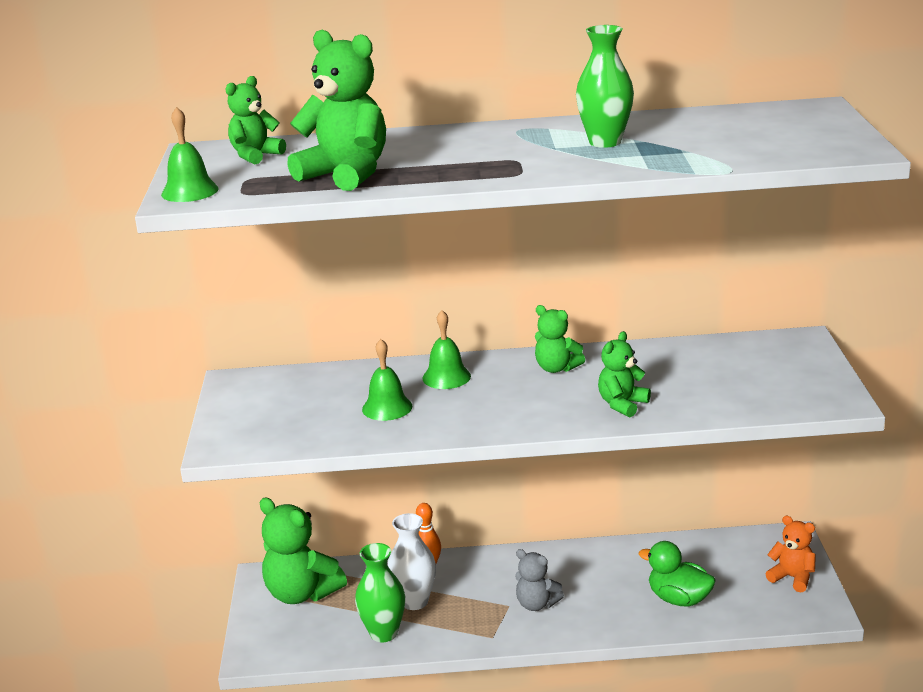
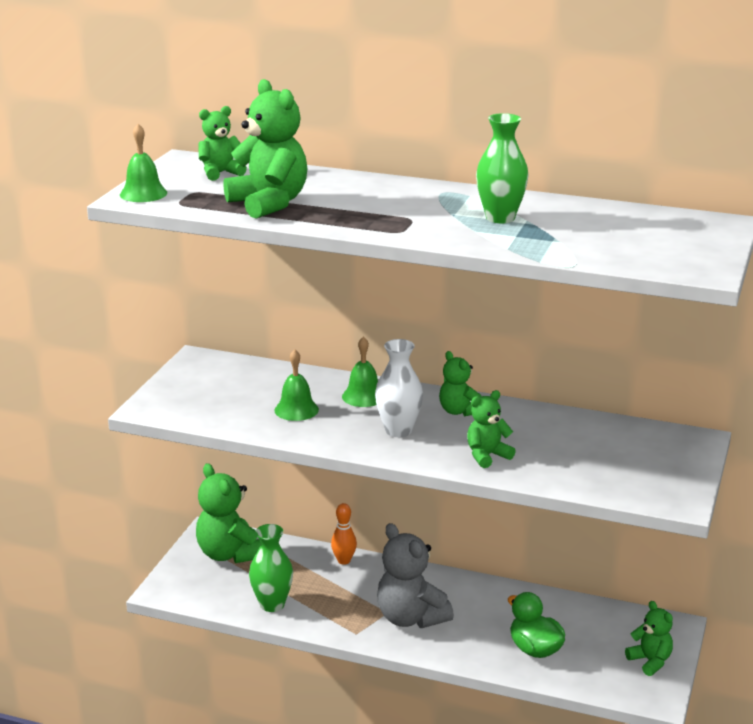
camera: 20 degrees right, 0 degrees up
white vase [388,513,436,610] -> white vase moved to [375,339,423,437]
grey teddy bear [515,549,564,611] -> grey teddy bear [377,523,454,628], size x1.73
orange teddy bear [766,516,816,592] -> green teddy bear [625,601,673,676]

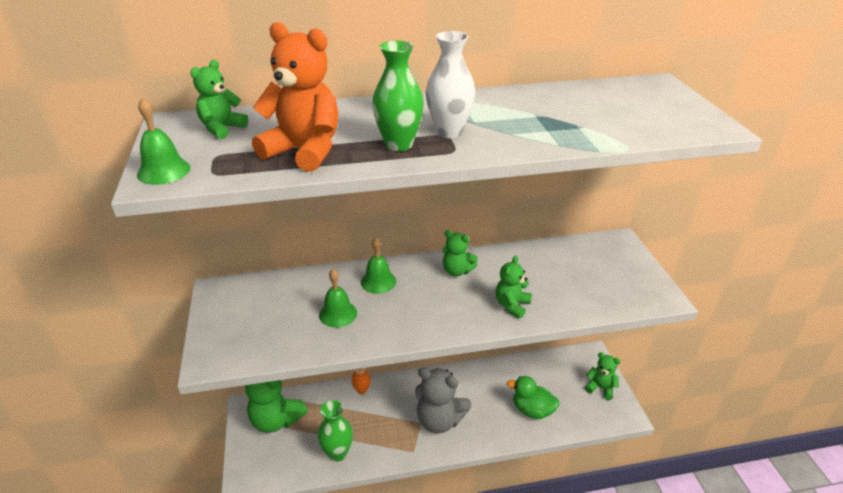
camera: 30 degrees left, 10 degrees up
green teddy bear [224,79,307,219] -> orange teddy bear [252,22,338,172]
white vase [375,339,423,437] -> white vase moved to [426,31,475,138]
green vase [476,113,529,223] -> green vase moved to [372,41,424,151]

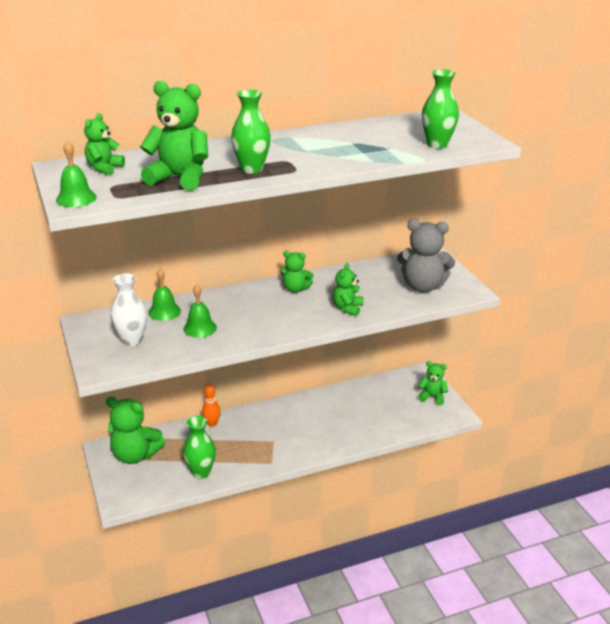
camera: 10 degrees left, 5 degrees down
orange teddy bear [252,22,338,172] -> green teddy bear [140,81,208,190]
green bell [361,238,396,294] -> green bell moved to [148,269,181,321]
grey teddy bear [415,367,472,433] -> grey teddy bear moved to [397,219,455,292]
white vase [426,31,475,138] -> white vase moved to [110,273,147,346]
green duck [507,376,560,419] -> none
none -> green vase [422,69,459,149]

